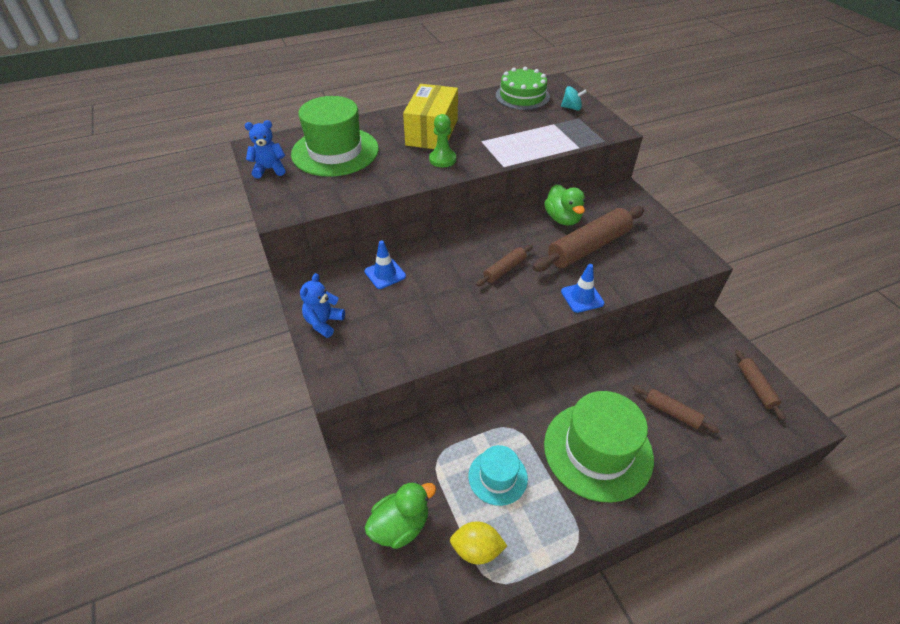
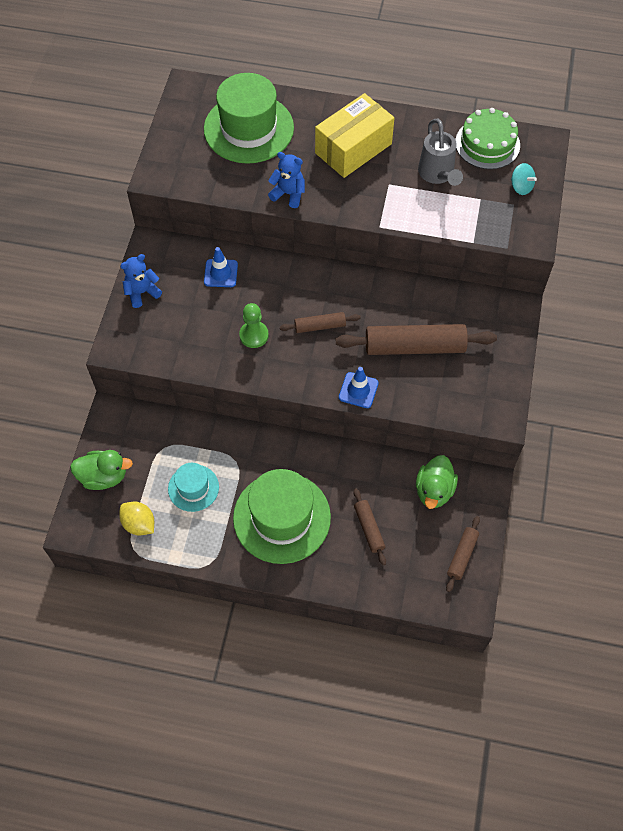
camera: 35 degrees right, 15 degrees up
blue teddy bear [245,120,285,178] -> blue teddy bear moved to [268,152,305,208]
green pawn [429,114,456,167] -> green pawn moved to [239,303,269,348]
green duck [544,184,585,226] -> green duck moved to [416,455,458,509]
none -> grey watering can [418,119,463,186]

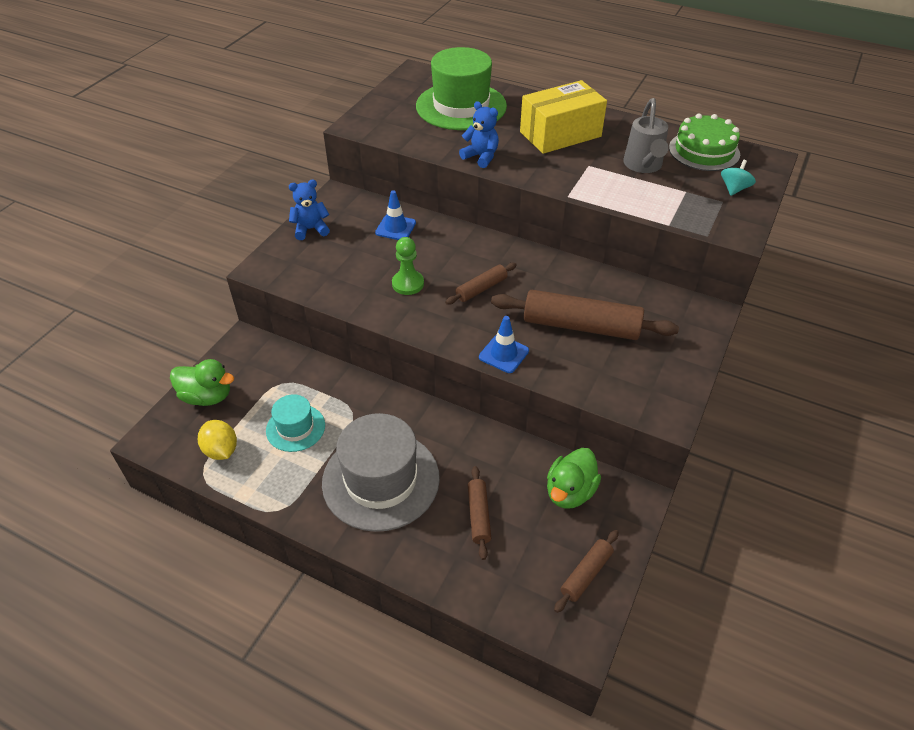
camera: 15 degrees right, 15 degrees down
green hat [233,469,331,564] -> grey hat [322,413,440,532]
brown rolling pin [280,312,361,333] -> brown rolling pin turned 45 degrees counterclockwise [445,263,517,305]
turquoise spinning top [511,163,537,195] -> turquoise spinning top turned 120 degrees counterclockwise [721,160,756,196]

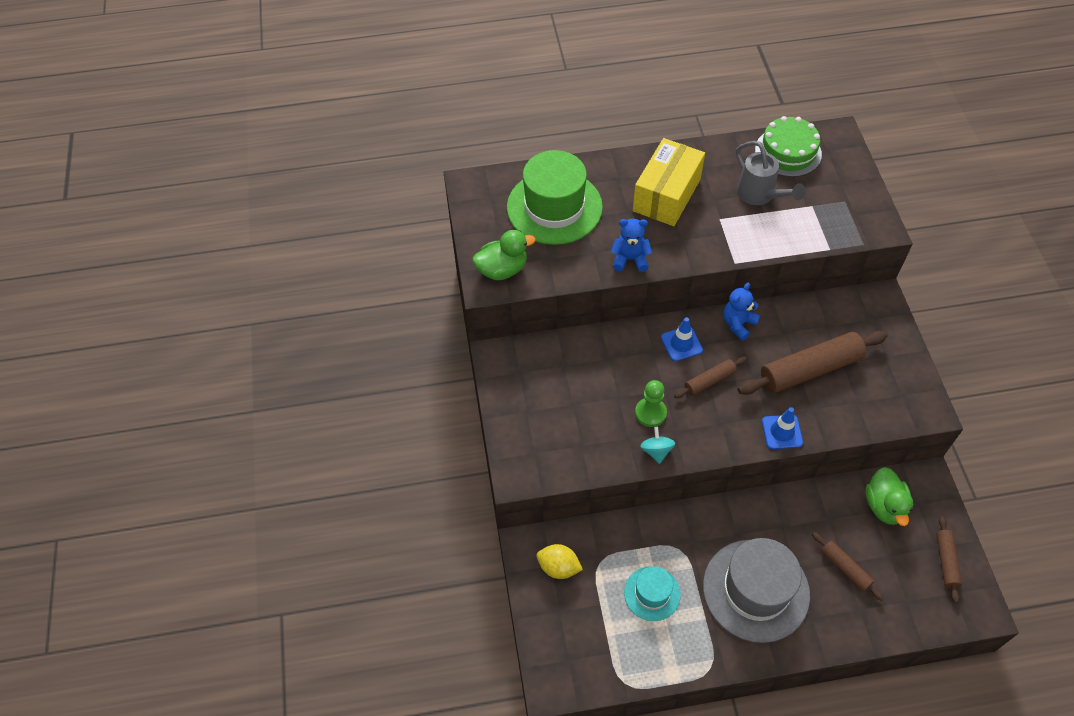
camera: 35 degrees left, 10 degrees up
green duck [170,359,234,406] -> green duck moved to [472,230,536,280]
yellow lemon [198,420,237,460] -> yellow lemon moved to [537,544,583,579]
blue teddy bear [289,180,330,240] -> blue teddy bear moved to [723,283,760,341]
blue traffic cone [375,190,416,240] -> blue traffic cone moved to [661,317,703,361]
brown rolling pin [445,263,517,305] -> brown rolling pin turned 45 degrees clockwise [674,357,747,398]
turquoise spinning top [721,160,756,196] -> turquoise spinning top moved to [640,427,675,464]

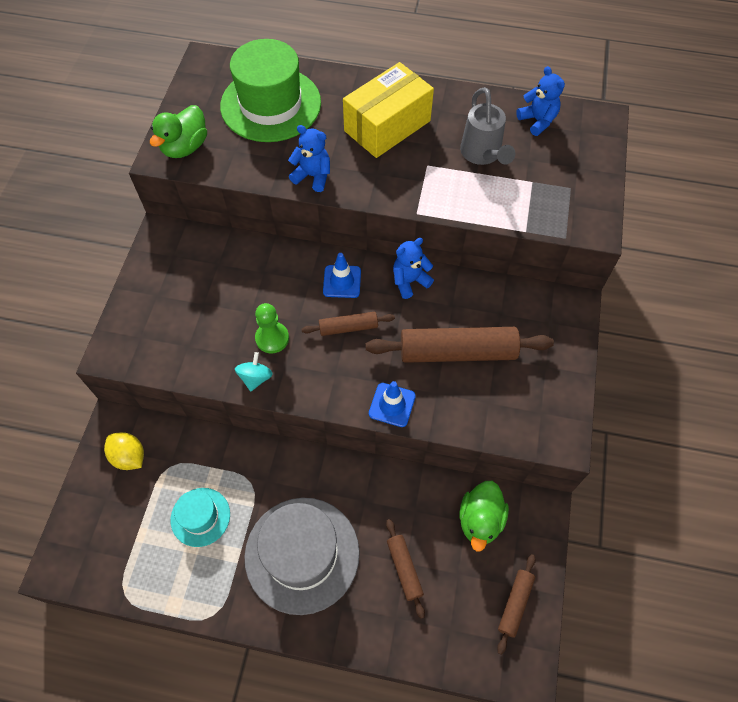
camera: 20 degrees right, 5 degrees up
green duck [472,230,536,280] -> green duck turned 120 degrees clockwise [150,105,207,158]
green cake [755,116,822,177] -> blue teddy bear [516,66,565,136]

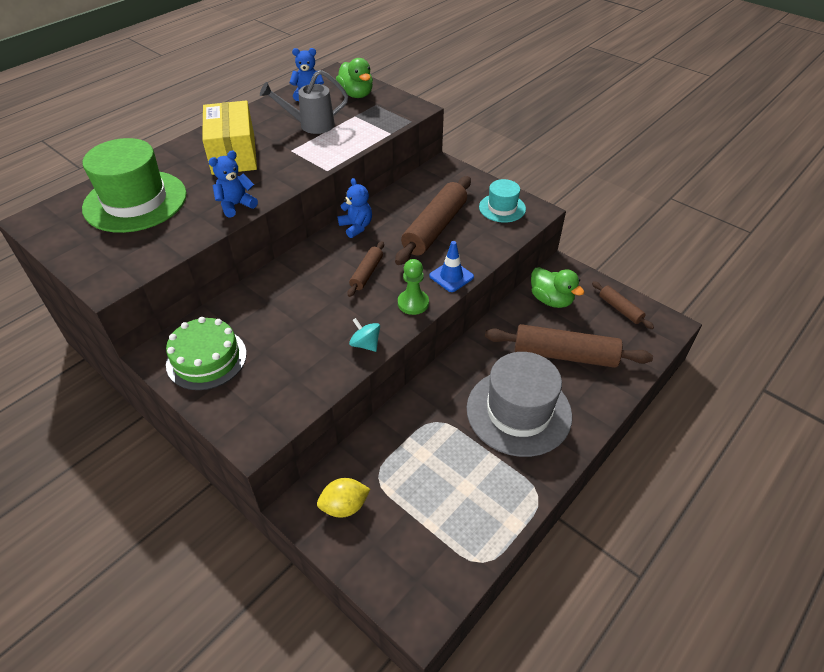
camera: 60 degrees left, 15 degrees down
green duck [150,105,207,158] -> green duck moved to [336,58,373,98]
turquoise hat [171,488,230,547] -> turquoise hat moved to [479,179,526,223]
green pawn [255,303,289,354] -> green pawn moved to [398,259,429,315]
blue traffic cone [323,253,361,298] -> none
brown rolling pin [386,519,425,619] -> brown rolling pin [485,324,653,368], size x1.94
blue teddy bear [393,238,434,299] -> blue teddy bear turned 150 degrees clockwise [338,178,372,238]
grey watering can [460,87,515,165] -> grey watering can turned 150 degrees clockwise [260,70,348,134]
none -> green cake [166,317,247,390]

